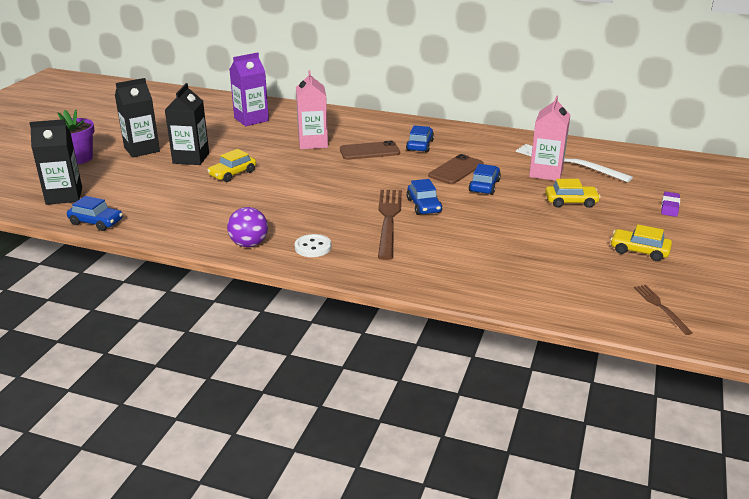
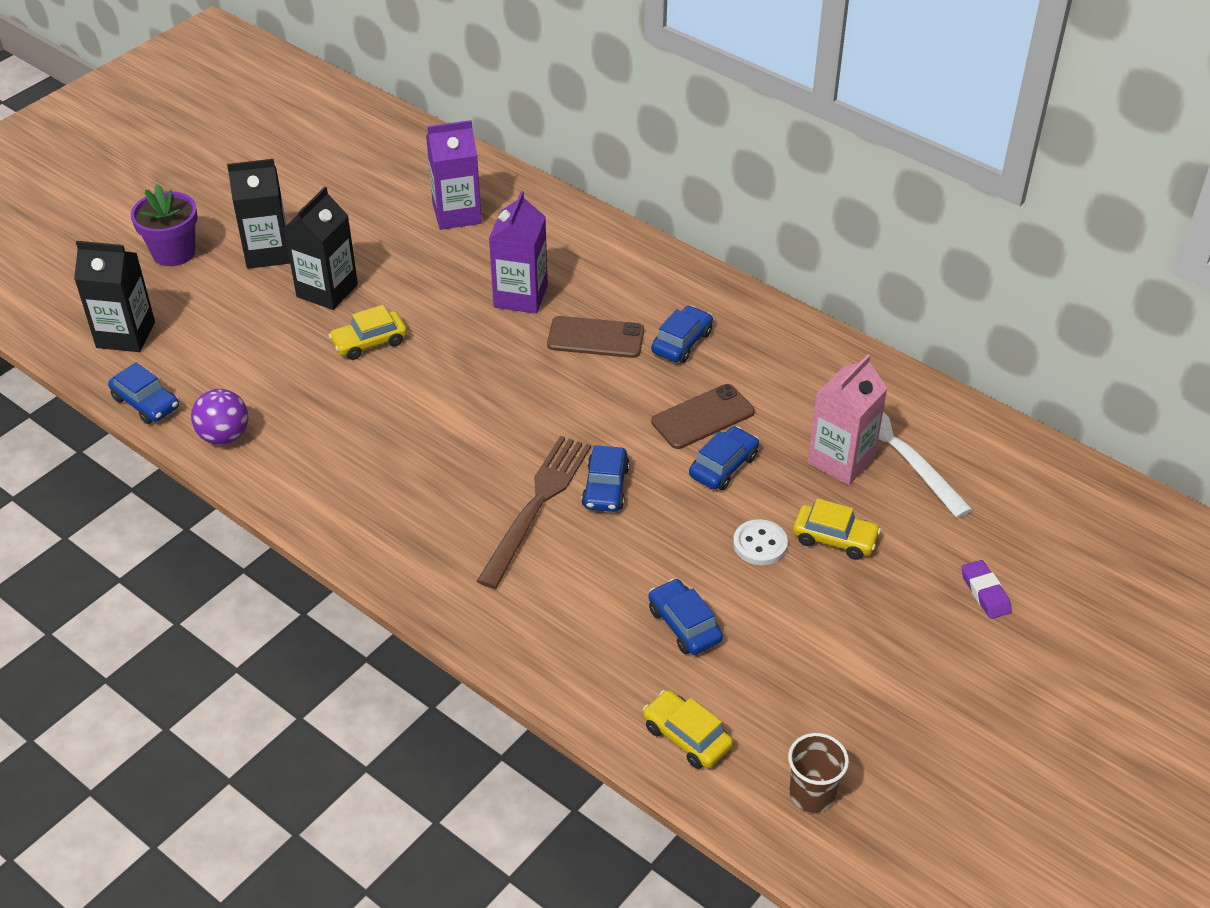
camera: 20 degrees right, 15 degrees up
purple ball [227,207,268,247] -> purple ball moved to [191,389,248,445]
white button [295,234,331,257] -> white button moved to [733,519,788,565]
pink carton [296,70,328,149] -> purple carton [489,191,548,314]
yellow car [610,224,672,261] -> yellow car moved to [643,690,733,769]
brown fork [634,285,693,335] -> brown cup [788,733,849,813]
purple eraser [661,192,680,217] -> purple eraser turned 60 degrees counterclockwise [961,560,1012,619]
none -> blue car [648,578,723,655]

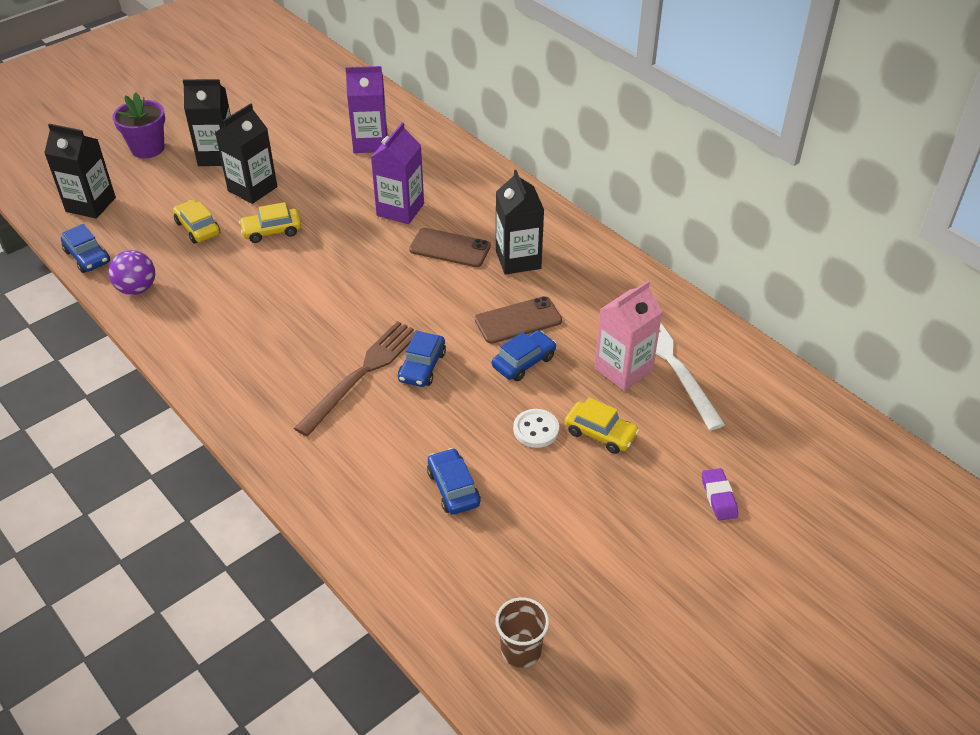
camera: 10 degrees right, 0 degrees up
yellow car [643,690,733,769] -> yellow car moved to [173,200,220,243]
blue car [651,306,713,363] -> black carton [496,170,544,275]

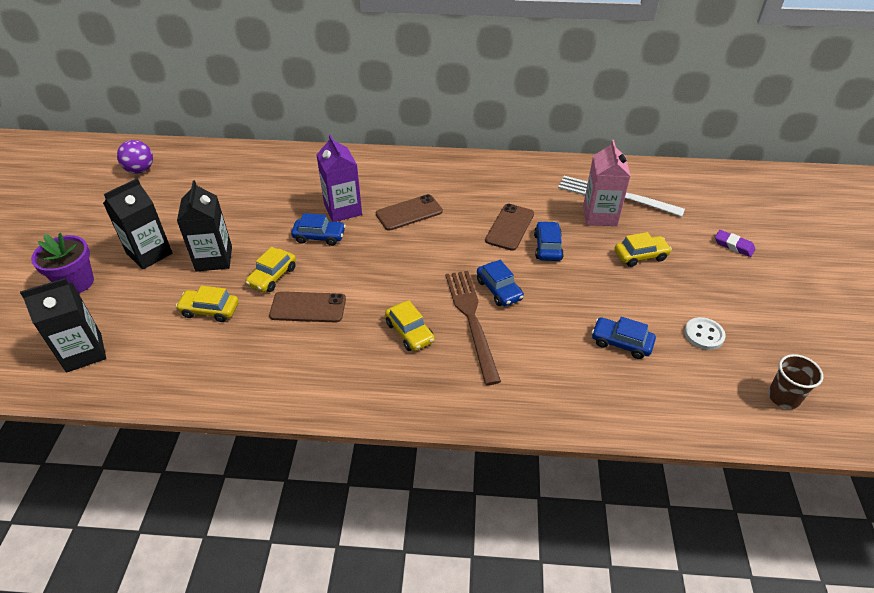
camera: 45 degrees left, 0 degrees up
blue car [61,224,110,273] -> blue car moved to [291,213,346,246]
purple ball [108,250,155,295] -> purple ball moved to [117,140,153,174]
purple carton [346,66,387,153] -> none
black carton [496,170,544,275] -> none
white button [513,409,559,448] -> white button moved to [684,317,726,350]
none -> brown phone [269,291,346,323]
none -> yellow car [385,300,435,351]

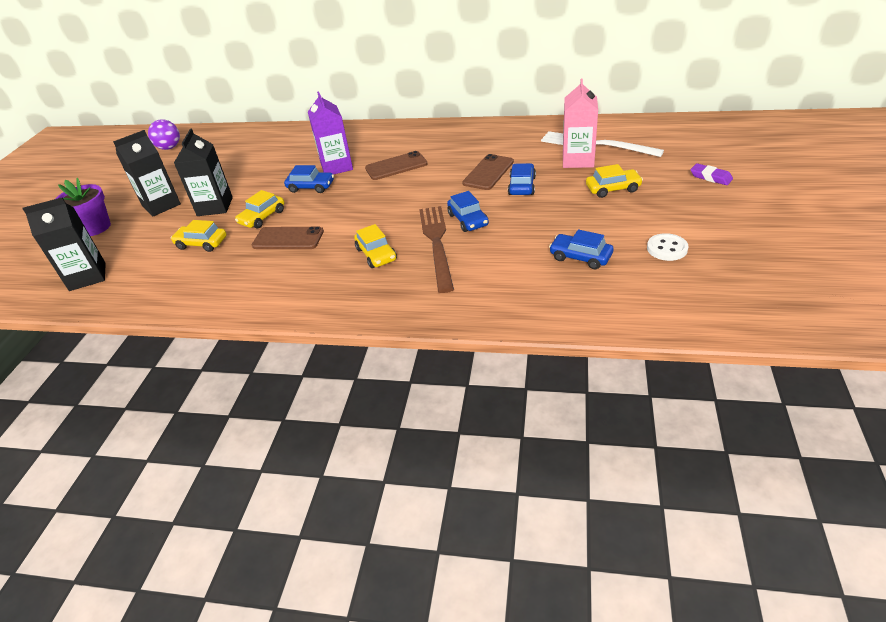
camera: 10 degrees right, 5 degrees down
brown cup [768,354,823,409] -> none

